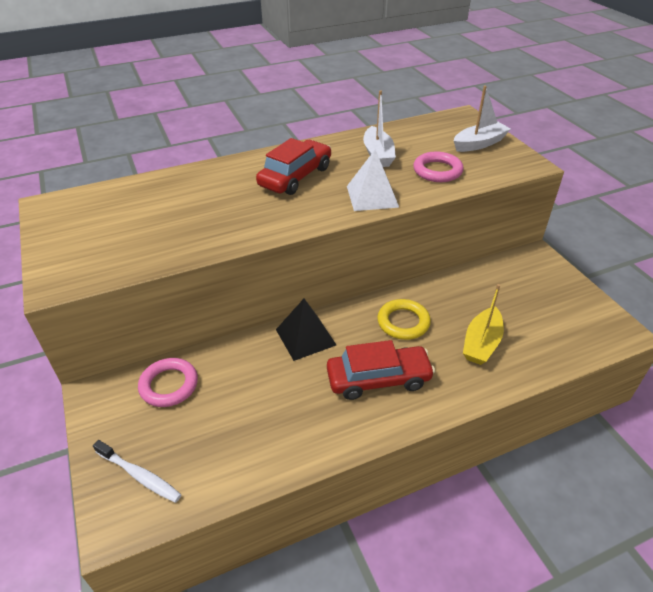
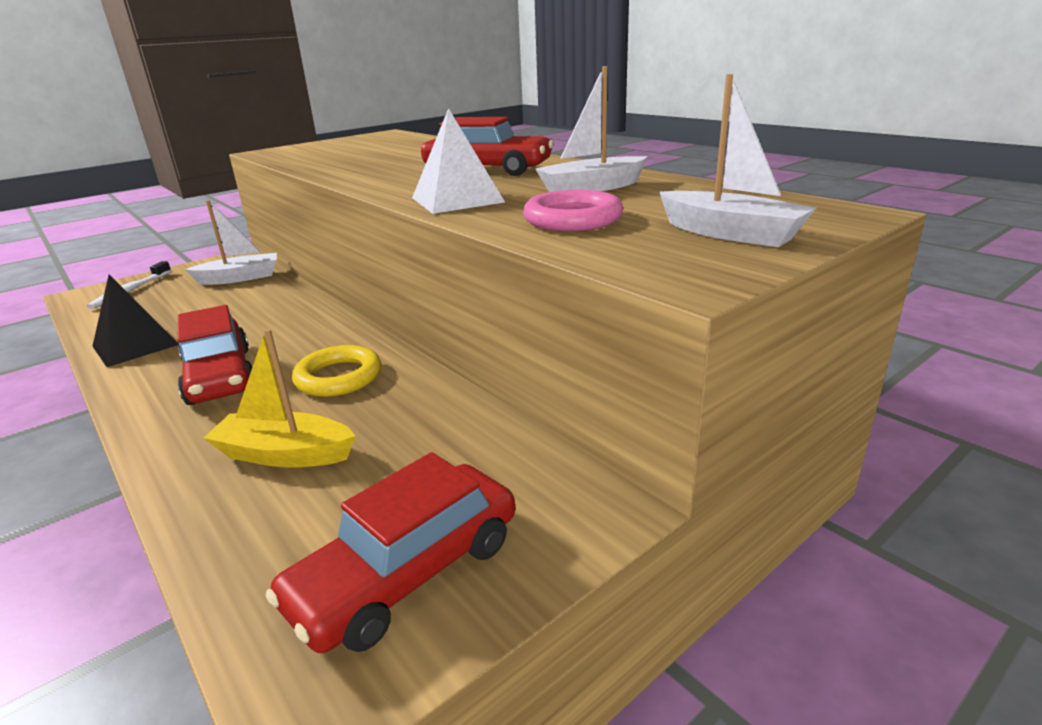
camera: 75 degrees right, 15 degrees down
pink ring [138,358,198,407] -> white boat [185,200,277,285]
black pyramid [276,299,336,361] -> black pyramid moved to [92,275,179,367]
none -> red car [266,452,515,653]

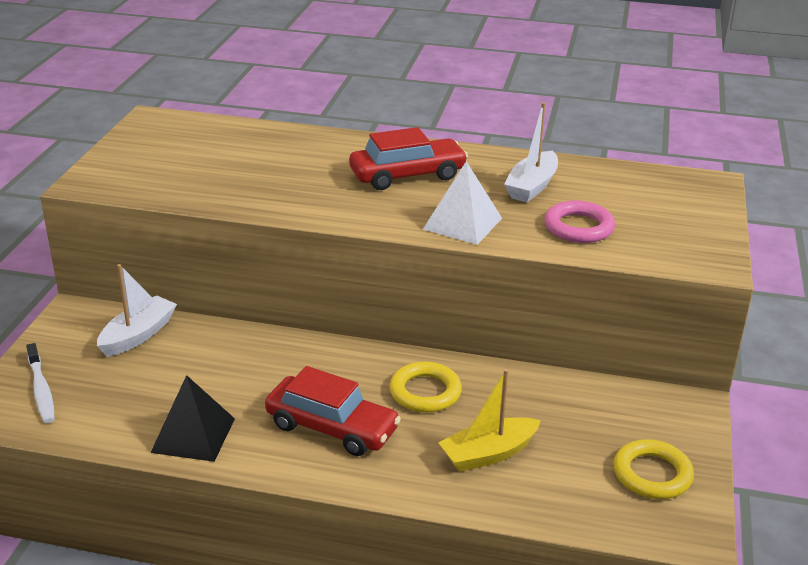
camera: 40 degrees left, 5 degrees up
red car [266,452,515,653] -> yellow ring [613,439,694,499]
white boat [659,74,816,247] -> none

